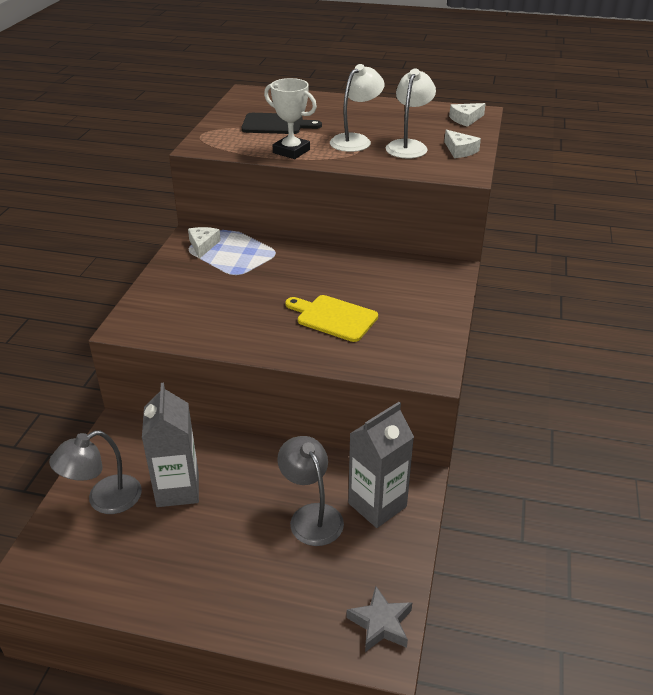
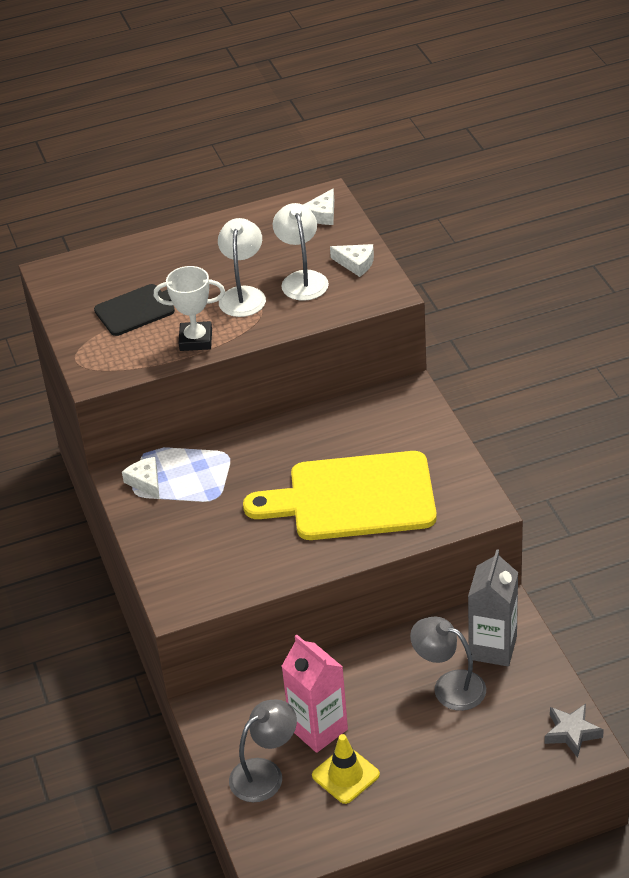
camera: 30 degrees left, 5 degrees up
grey lamp [49,431,142,514] -> grey lamp turned 150 degrees counterclockwise [229,699,297,802]
grey carton [142,383,199,507] -> pink carton [281,635,348,753]
yellow cutting board [285,295,378,342] -> yellow cutting board [243,451,437,540], size x1.90
none -> yellow traffic cone [312,734,380,804]

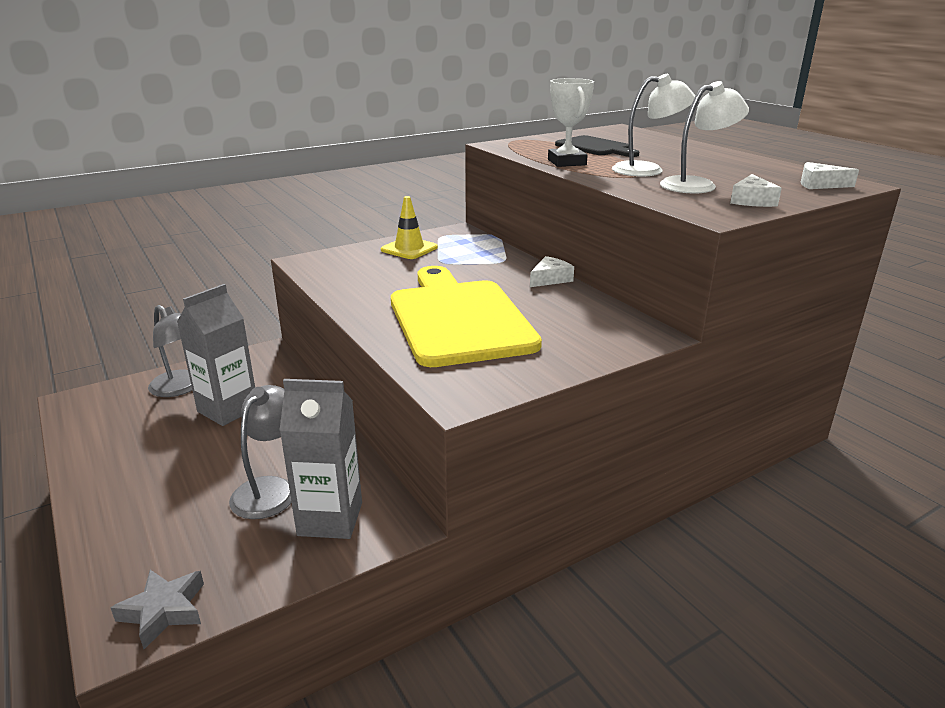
camera: 75 degrees right, 15 degrees down
white cheese [122,457,159,499] -> white cheese moved to [530,256,574,287]
pink carton [281,635,348,753] -> grey carton [177,284,255,426]
yellow traffic cone [312,734,380,804] -> yellow traffic cone moved to [381,196,438,259]

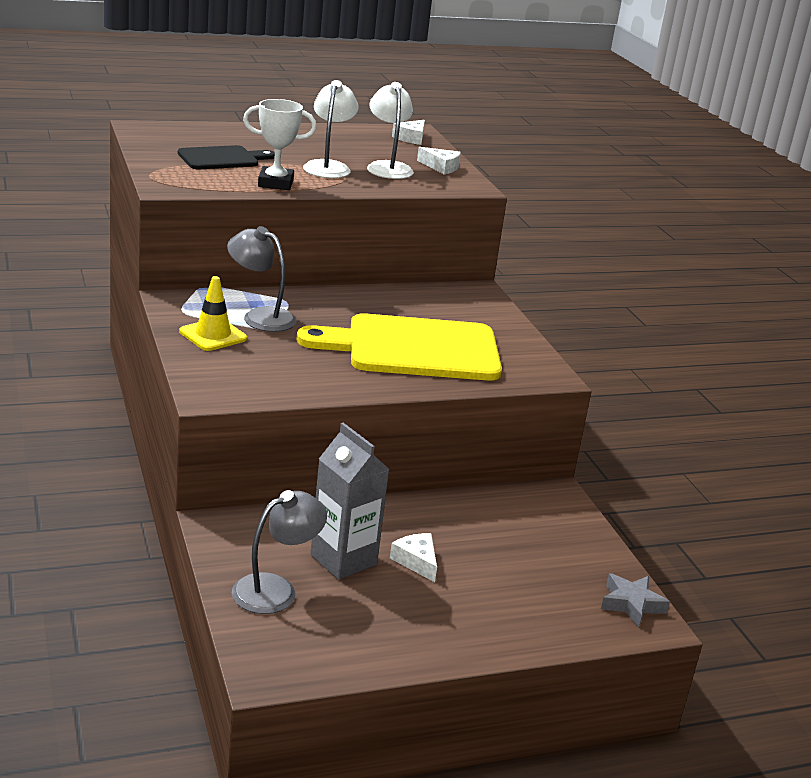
camera: 80 degrees left, 0 degrees up
grey lamp [229,385,291,519] -> grey lamp moved to [227,226,297,332]
grey carton [279,379,362,539] -> none
white cheese [530,256,574,287] -> white cheese moved to [390,533,437,582]

